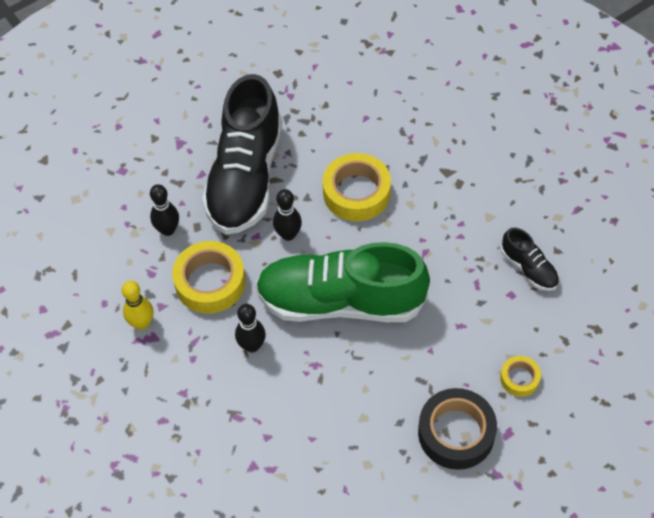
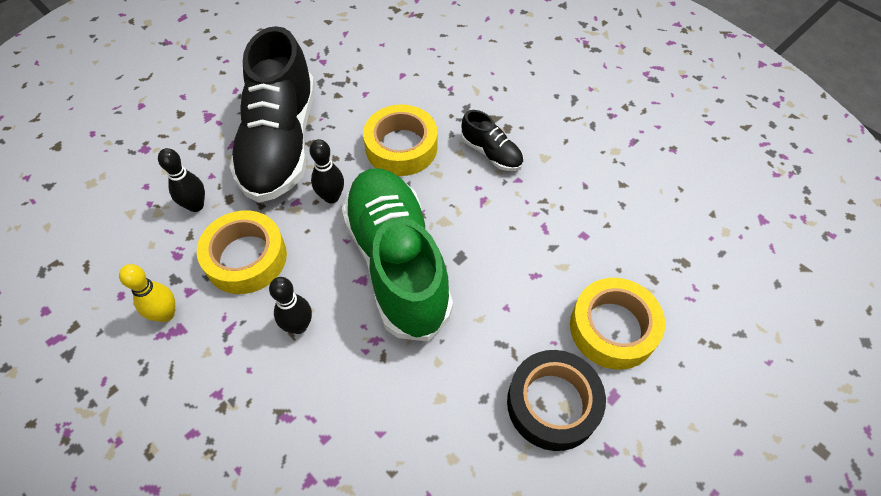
camera: 10 degrees left, 0 degrees up
green shoe [256,242,430,322] -> green shoe turned 75 degrees clockwise [342,168,453,341]
yellow tape [500,356,541,397] -> yellow tape [570,278,665,370], size x1.91
black shoe [501,228,559,291] -> black shoe moved to [461,110,523,171]

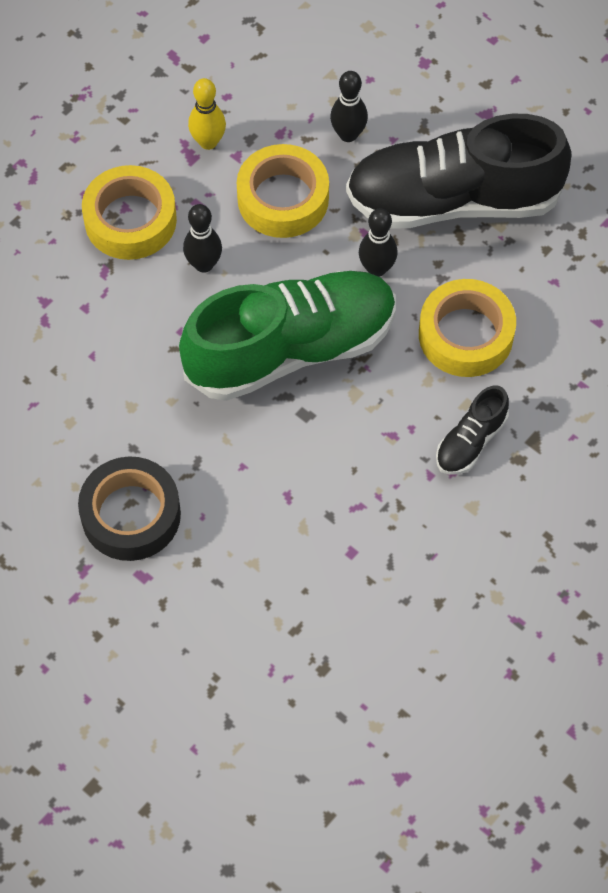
camera: 85 degrees right, 5 degrees up
yellow tape [570,278,665,370] -> yellow tape moved to [82,165,177,260]

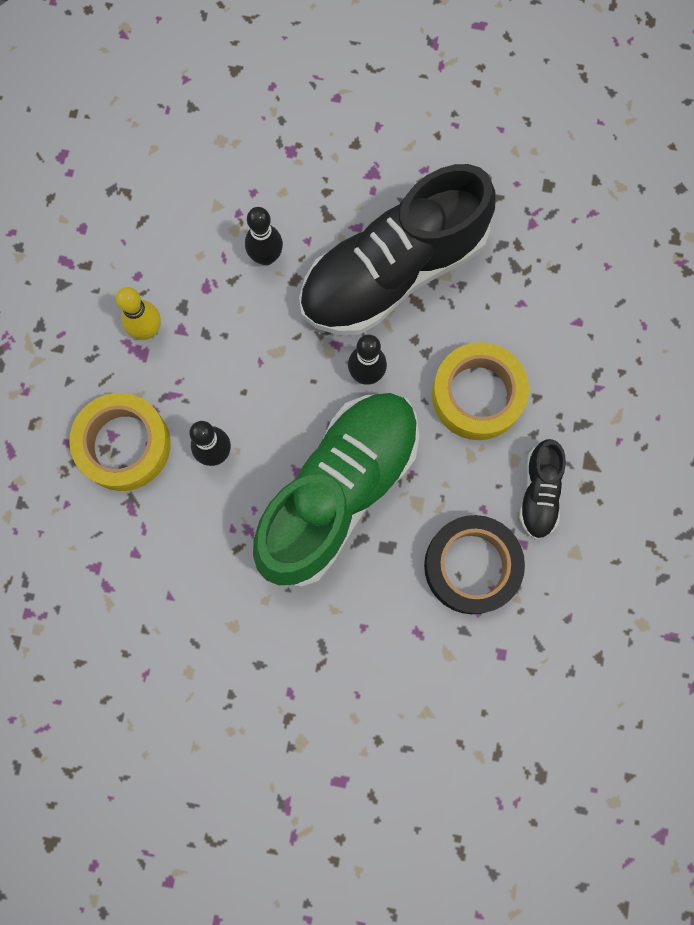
camera: 30 degrees left, 15 degrees up
black tape [78,457,181,561] -> black tape moved to [424,515,525,614]
yellow tape [237,144,329,238] -> none

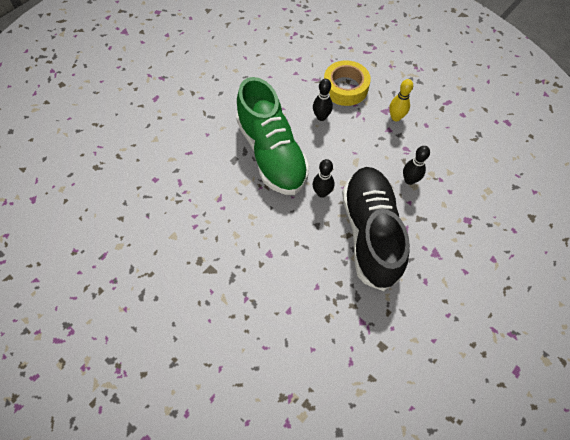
camera: 120 degrees right, 15 degrees down
black tape [424,515,525,614] -> none
yellow tape [432,342,529,440] -> none
black shoe [519,439,566,539] -> none

